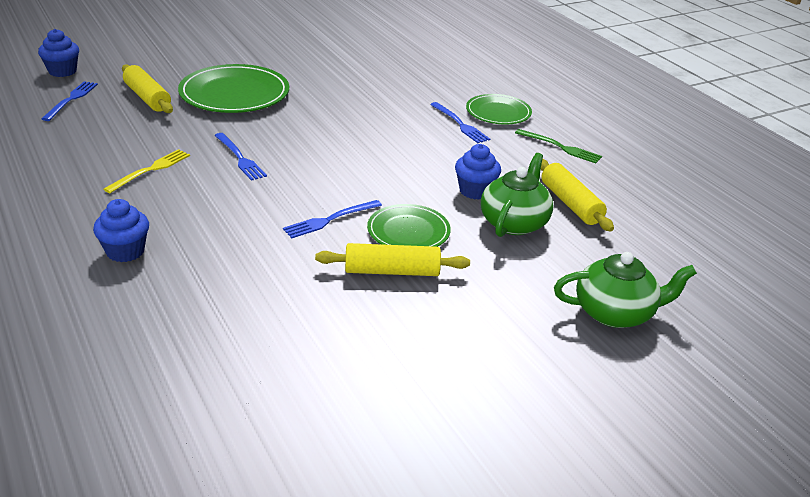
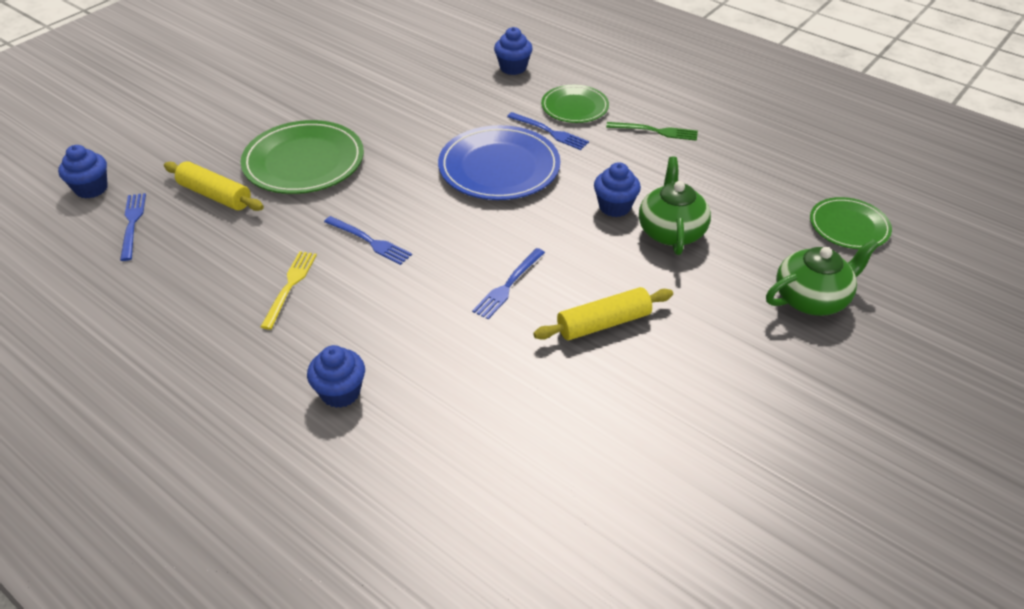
camera: 20 degrees left, 10 degrees up
green plate [367,204,451,247] -> green plate moved to [810,197,892,249]
yellow rolling pin [541,159,614,231] -> none
none -> blue plate [438,125,560,200]
none -> blue cupcake [494,27,533,75]

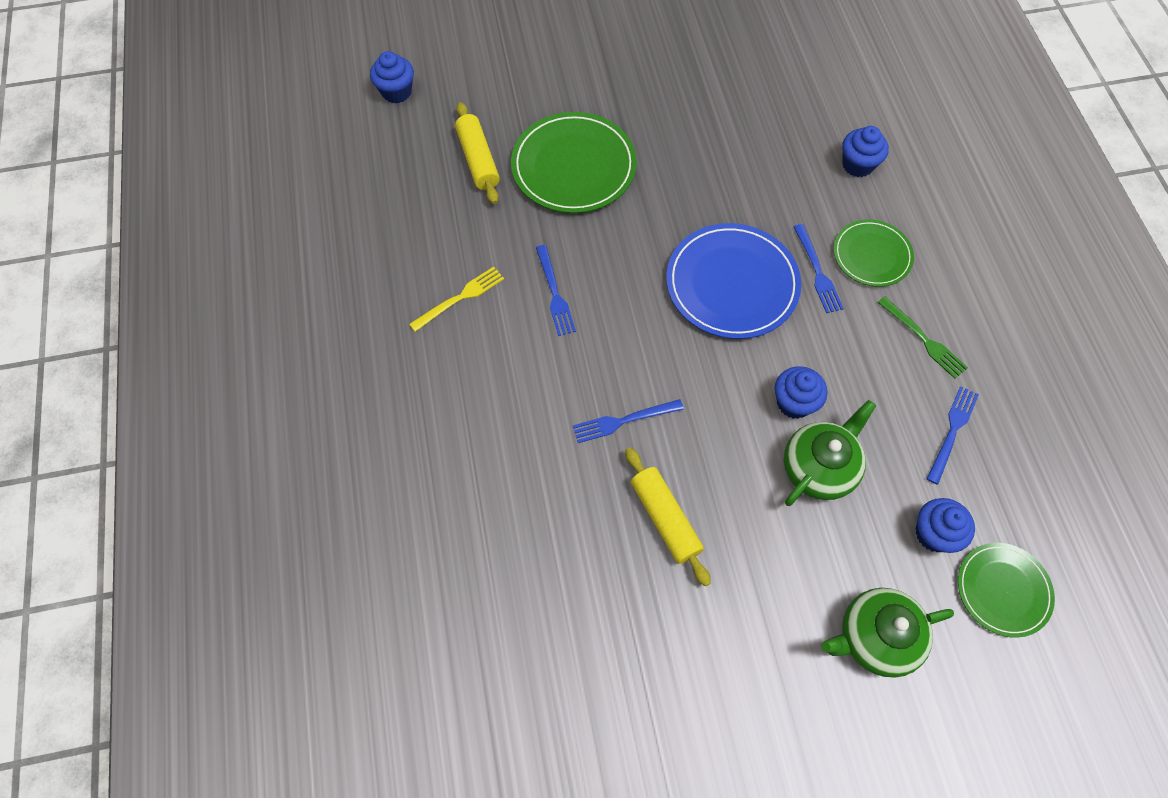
camera: 40 degrees right, 20 degrees up
blue fork [120,193,146,261] -> blue fork moved to [927,386,979,485]
blue cupcake [307,345,365,408] -> blue cupcake moved to [916,498,975,553]
yellow rolling pin [533,287,673,341] -> yellow rolling pin turned 45 degrees clockwise [625,447,711,586]
green teapot [766,239,879,316] -> green teapot turned 150 degrees clockwise [821,588,954,677]

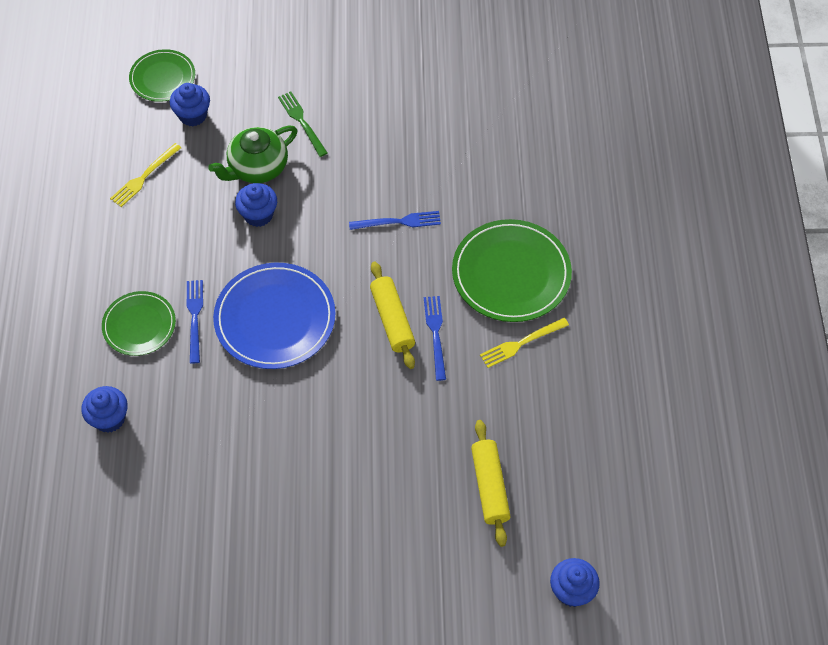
camera: 170 degrees left, 5 degrees down
green plate [511,112,637,213] -> green plate moved to [452,219,572,322]
yellow rolling pin [625,447,711,586] -> yellow rolling pin moved to [370,261,415,369]
green teapot [821,588,954,677] -> none
green fork [877,296,968,379] -> green fork moved to [278,91,327,157]
blue fork [927,386,979,485] -> yellow fork [110,143,181,207]

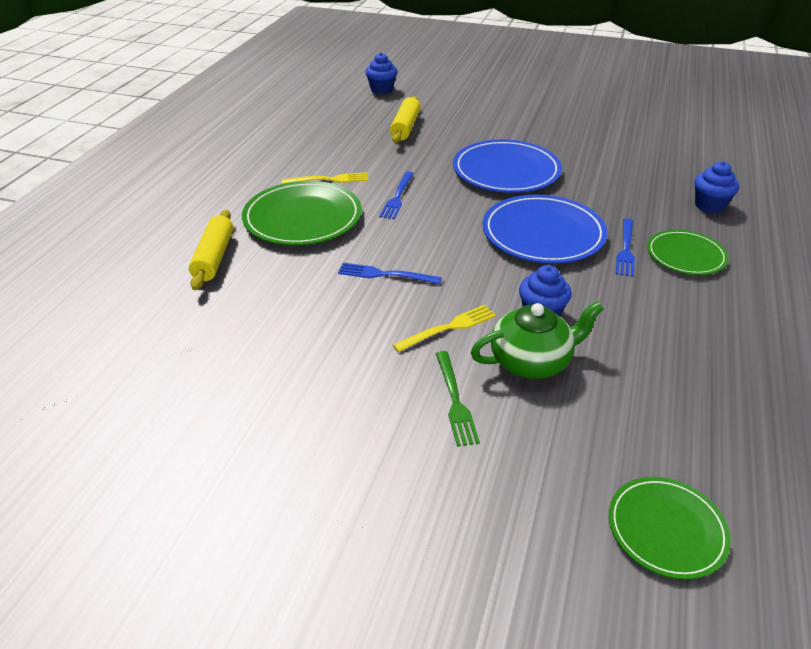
camera: 160 degrees left, 20 degrees down
yellow fork [110,143,181,207] -> yellow fork moved to [393,305,496,352]
blue cupcake [170,83,210,126] -> none
yellow rolling pin [370,261,415,369] -> yellow rolling pin moved to [189,210,233,290]
none -> blue plate [453,140,562,193]

